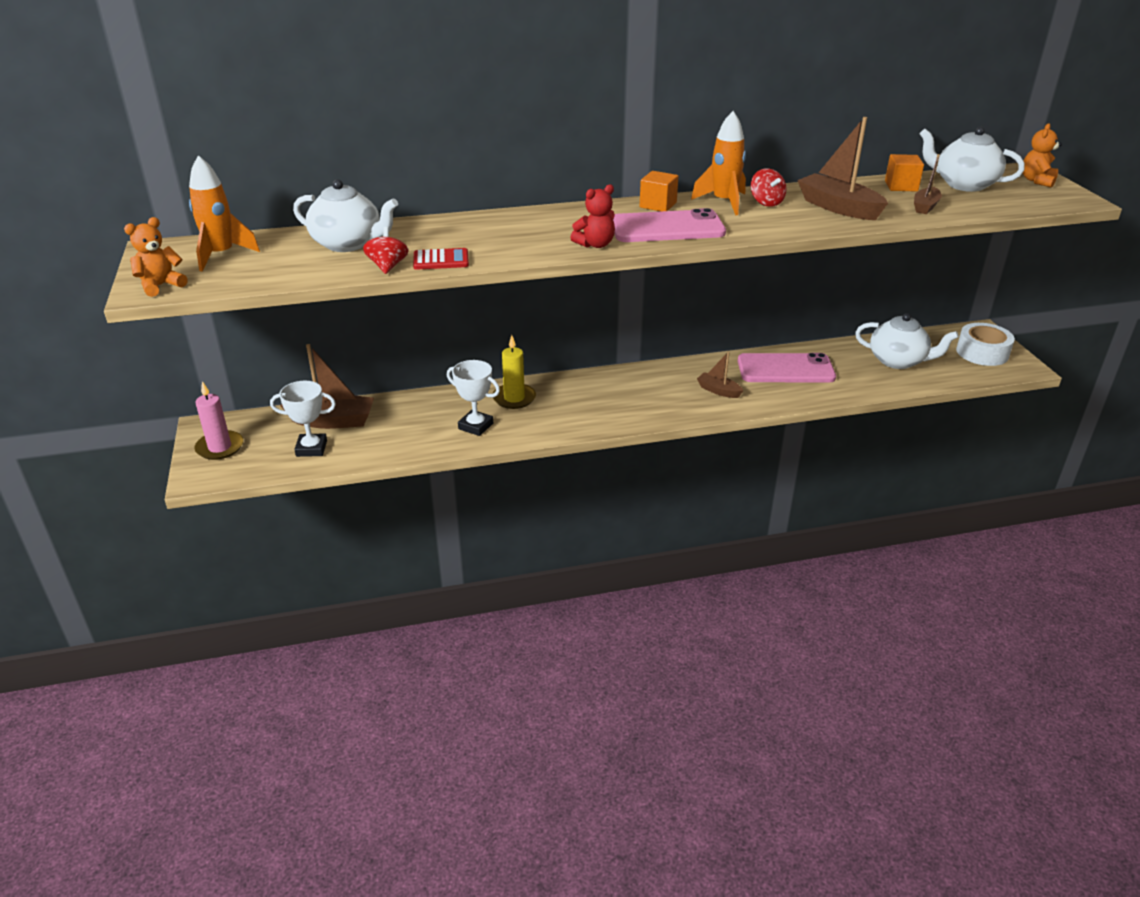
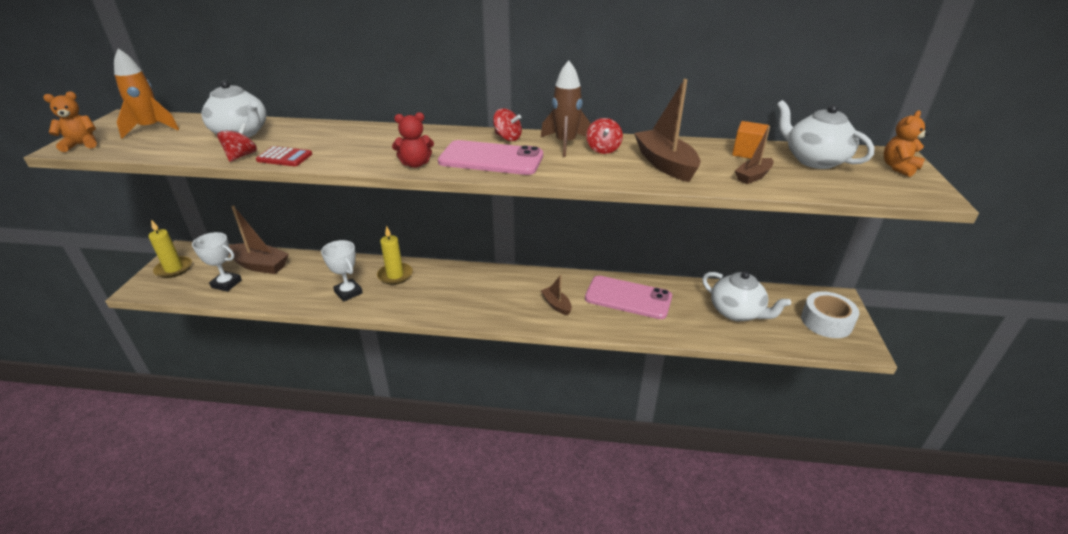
camera: 20 degrees right, 0 degrees up
pink candle [194,381,243,460] -> yellow candle [148,220,192,278]
orange cube [640,171,679,211] -> red spinning top [493,108,522,141]
orange rocket [691,111,746,215] -> brown rocket [541,60,591,157]

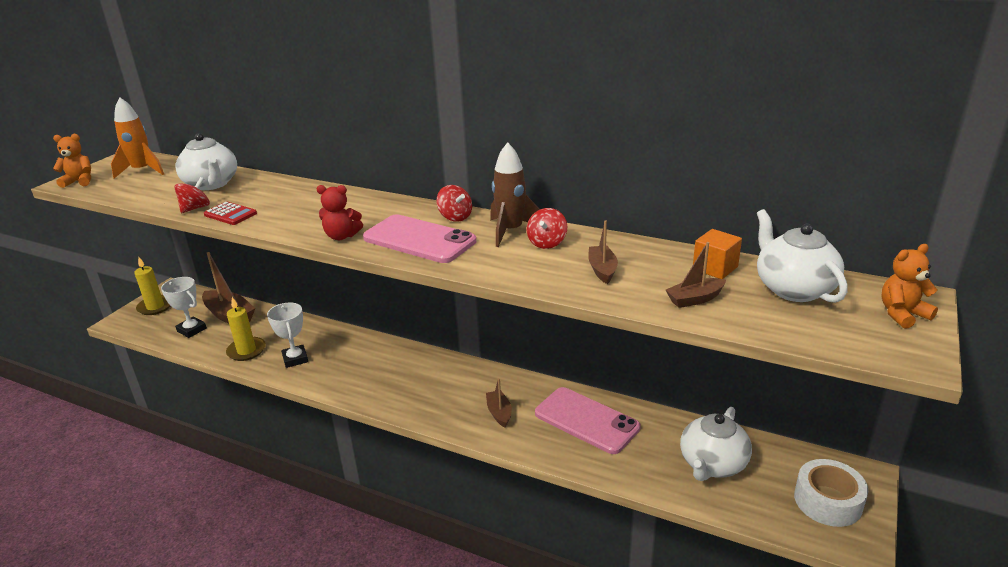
camera: 20 degrees right, 5 degrees down
yellow candle [377,226,413,285] -> yellow candle moved to [226,297,266,361]
brown boat [634,79,701,182] -> brown boat [588,220,618,284], size x0.56
white teapot [702,271,791,321] -> white teapot turned 60 degrees clockwise [680,407,752,481]

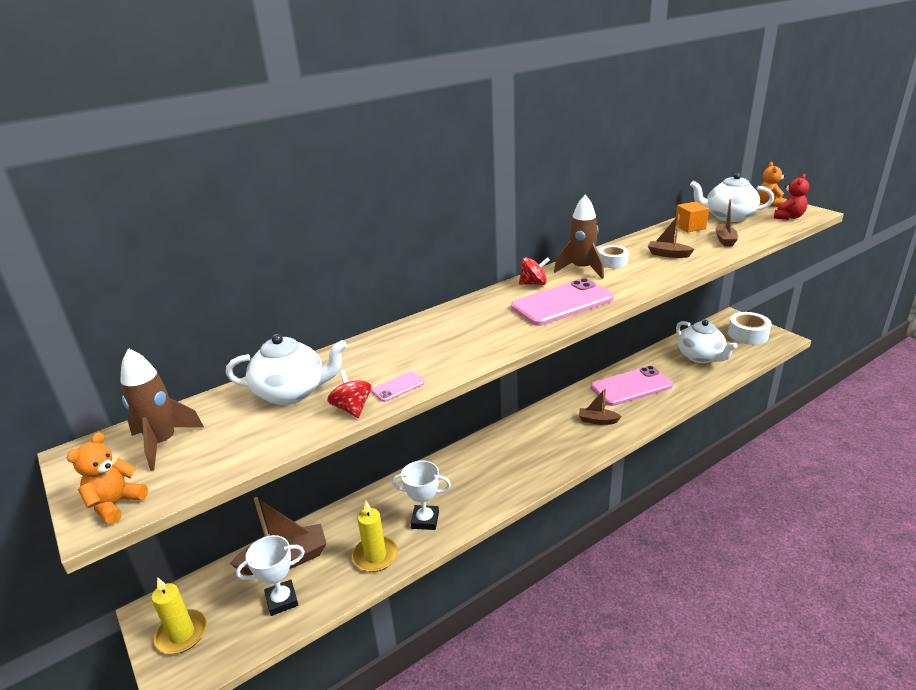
camera: 60 degrees left, 0 degrees up
orange rocket [111,97,164,179] -> brown rocket [120,348,204,471]
red calculator [204,201,257,225] -> pink phone [371,371,425,402]
red teddy bear [317,185,363,240] -> red teddy bear moved to [774,174,809,220]
red spinning top [527,208,567,249] -> white tape [599,245,629,268]

